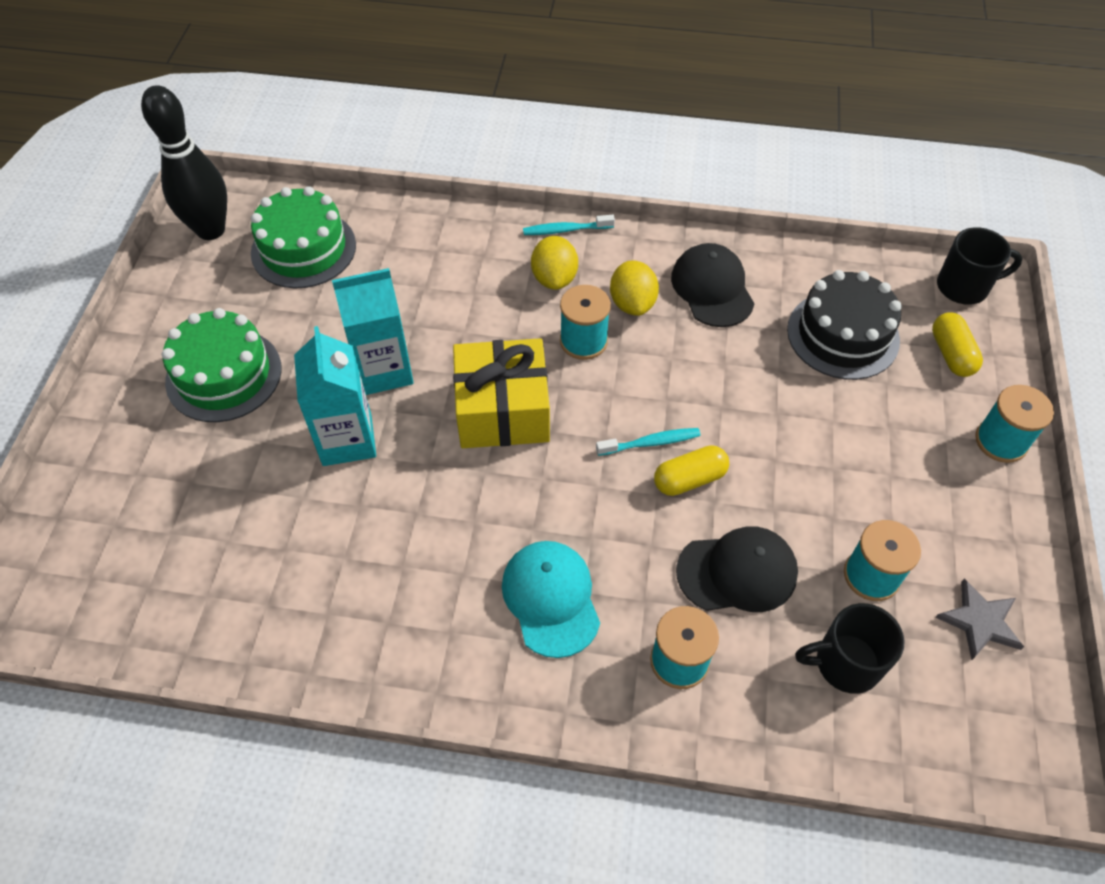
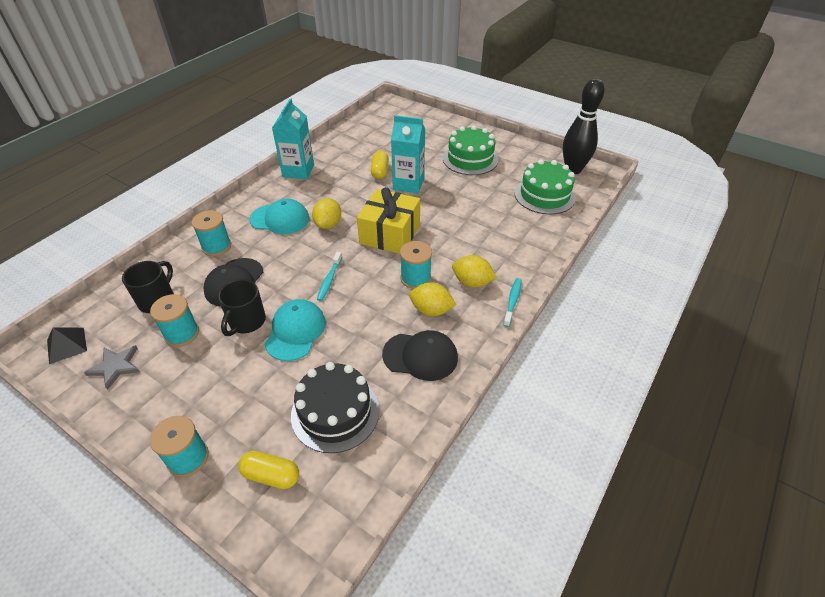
camera: 115 degrees right, 10 degrees down
turquoise carton [332,268,414,395] -> turquoise carton moved to [272,98,314,179]
yellow capsule [654,445,729,496] -> yellow capsule moved to [371,150,389,179]
black mug [937,227,1023,305] -> black mug moved to [218,279,266,336]
none -> black pyramid [47,327,87,364]
none -> turquoise cap [265,299,326,361]
none -> yellow lemon [312,198,341,229]

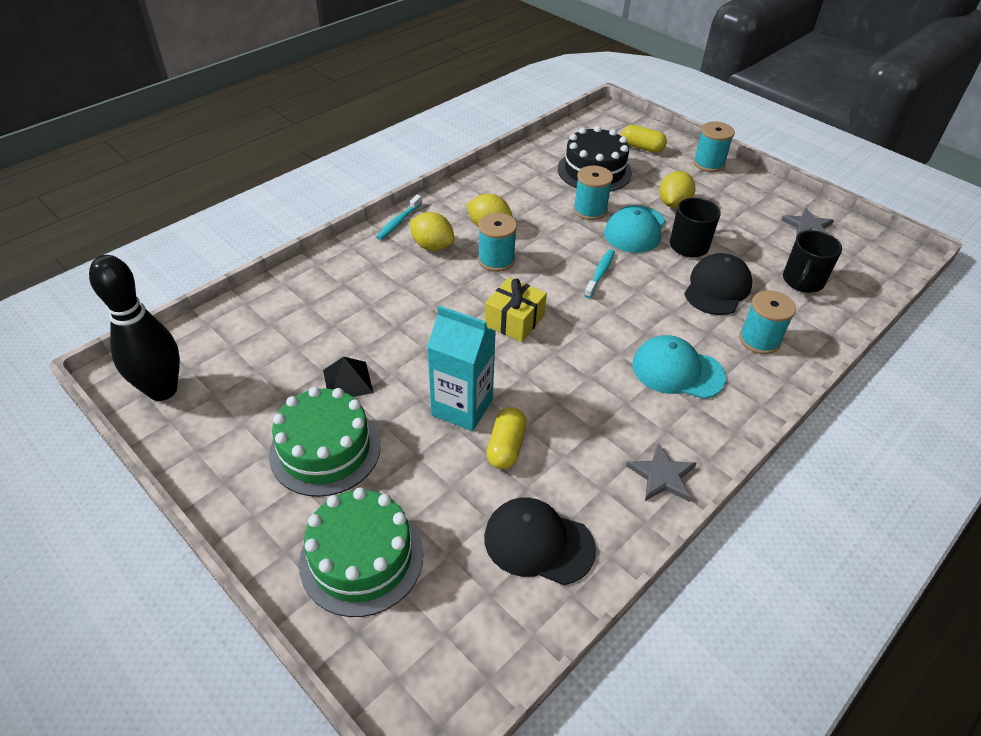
camera: 170 degrees left, 0 degrees up
black pyramid [47,327,87,364] -> black pyramid moved to [323,357,373,397]
turquoise spool [150,294,199,347] -> turquoise spool moved to [573,166,613,220]
turquoise carton [272,98,314,179] -> grey star [626,443,697,502]
yellow lemon [312,198,341,229] -> yellow lemon moved to [659,171,696,208]
yellow gift [357,187,420,254] -> yellow gift [485,277,547,342], size x0.66
black cap [382,330,458,381] -> black cap moved to [484,497,596,585]
green cake [515,159,576,214] -> green cake moved to [299,488,423,617]

